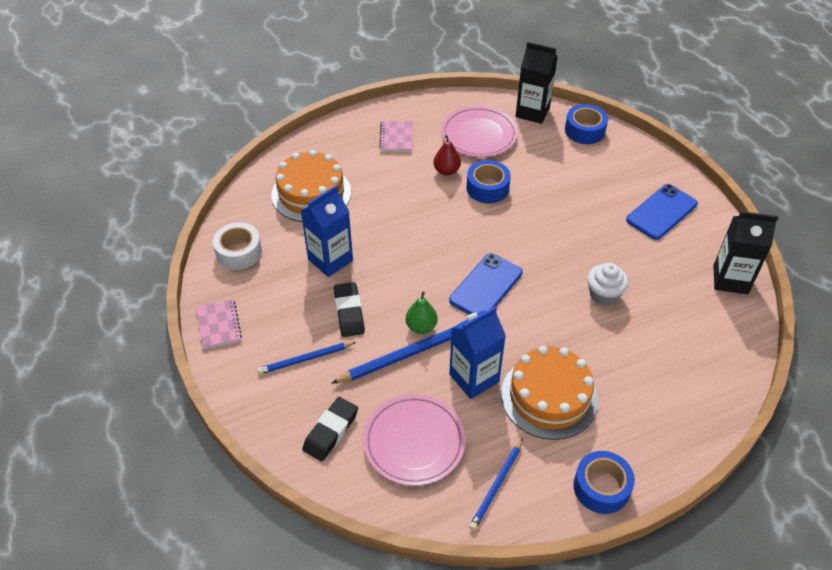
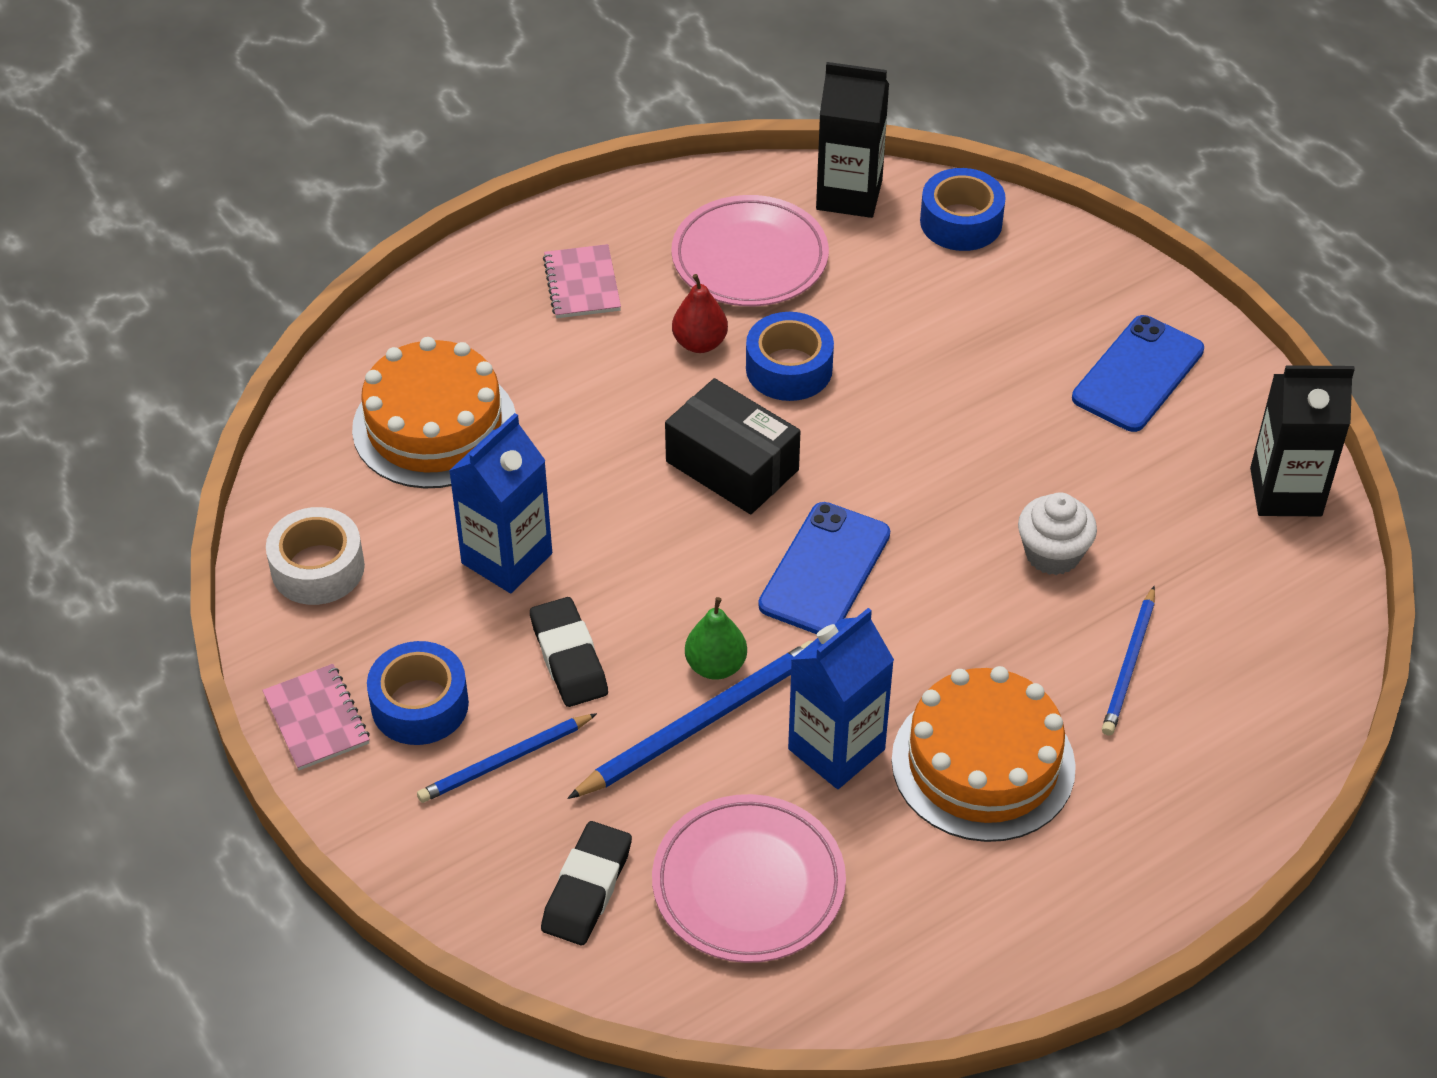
camera: 10 degrees left, 0 degrees up
blue pencil [469,438,523,530] -> blue pencil moved to [1102,586,1155,736]
blue tape [573,451,635,514] -> blue tape moved to [367,641,469,745]
none -> black box [665,378,800,514]

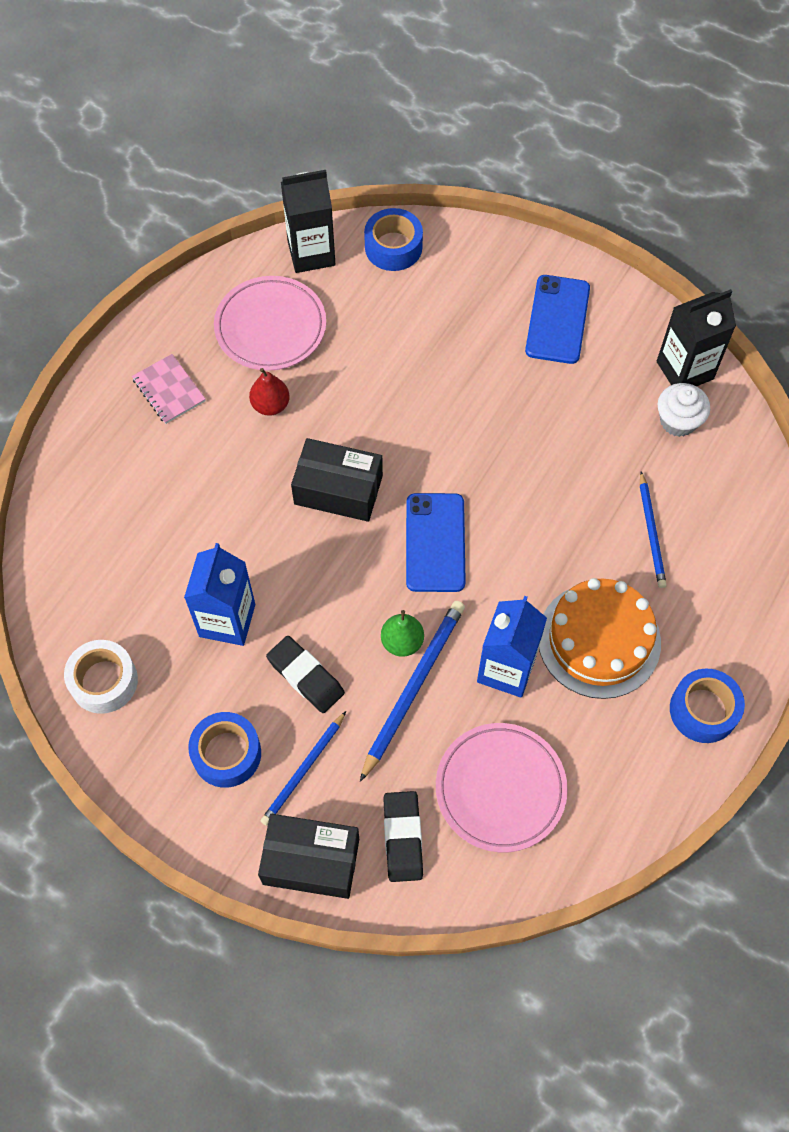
camera: 25 degrees left, 15 degrees up
pink notebook [262,664,370,770] -> none
orange cake [352,337,516,488] -> none
blue tape [746,312,834,401] -> blue tape moved to [670,669,745,743]
white cupcake [1018,492,1097,575] -> white cupcake moved to [658,383,710,437]
none -> black box [258,814,359,899]

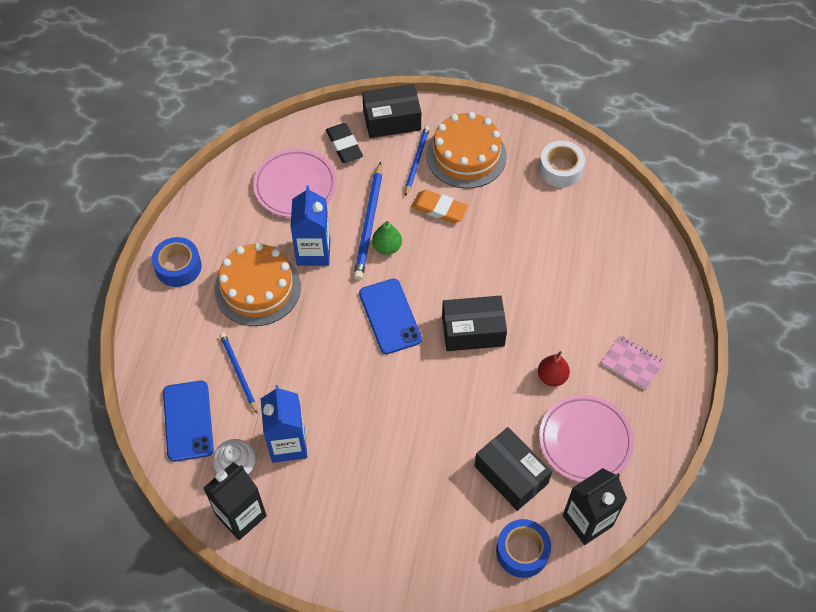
camera: 160 degrees right, 5 degrees down
blue carton [184,543,255,646] -> blue carton moved to [261,385,307,463]
blue tape [188,712,261,788] -> orange cake [426,112,507,189]
black eraser [266,636,345,713] -> orange eraser [411,190,468,223]
blue phone [525,275,590,364] -> blue phone moved to [163,381,214,462]
none -> black box [475,427,552,511]

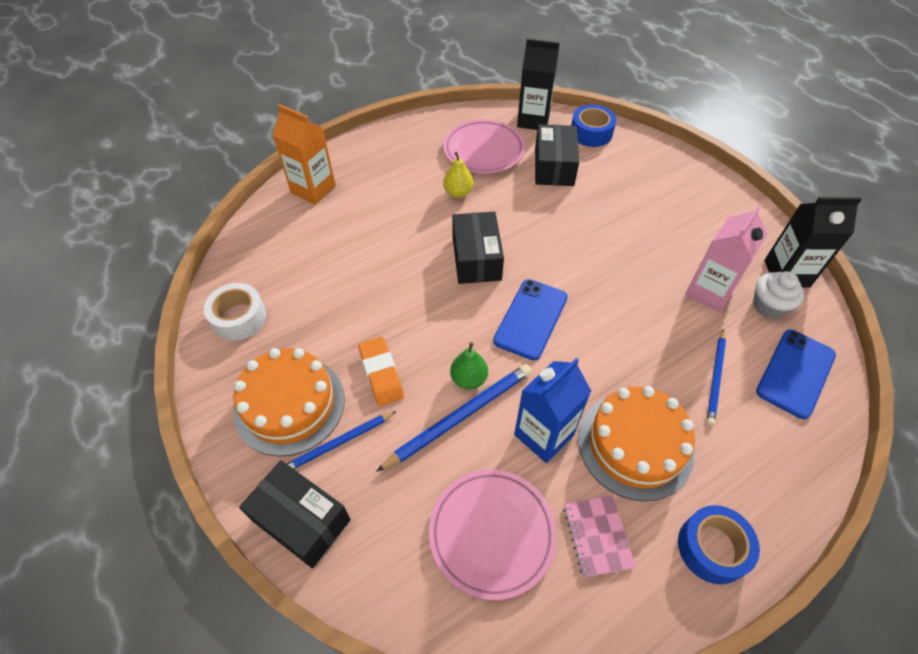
camera: 135 degrees left, 5 degrees down
blue carton [261,385,307,463] -> pink carton [685,205,768,312]
black eraser [326,123,363,163] -> none
black box [442,296,507,351] -> black box turned 45 degrees clockwise [452,212,504,284]
red pear [538,351,570,387] -> yellow pear [443,152,473,198]
pink notebook [601,336,664,391] -> pink notebook moved to [563,495,636,578]
none -> orange carton [273,104,336,205]

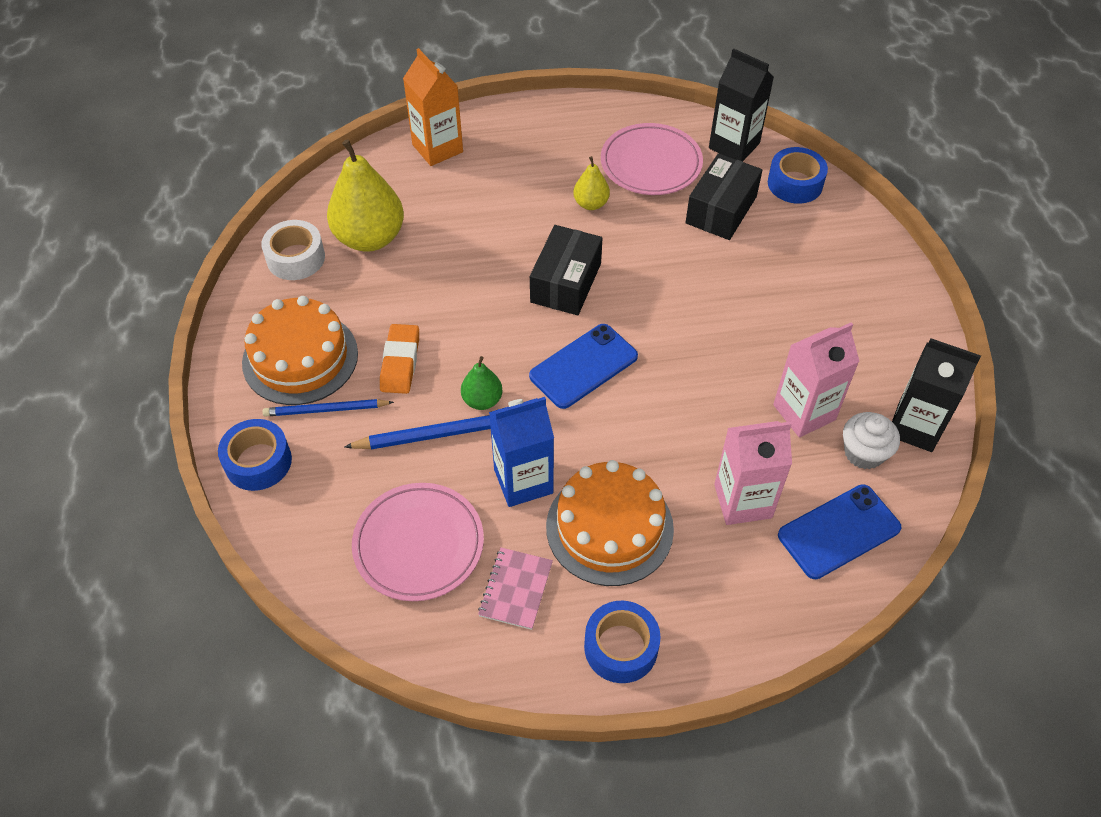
camera: 25 degrees right, 0 degrees up
black box [239,460,351,568] -> blue tape [218,419,292,491]
blue pencil [707,329,726,426] -> pink carton [714,421,792,525]
none -> yellow pear [327,139,404,252]

